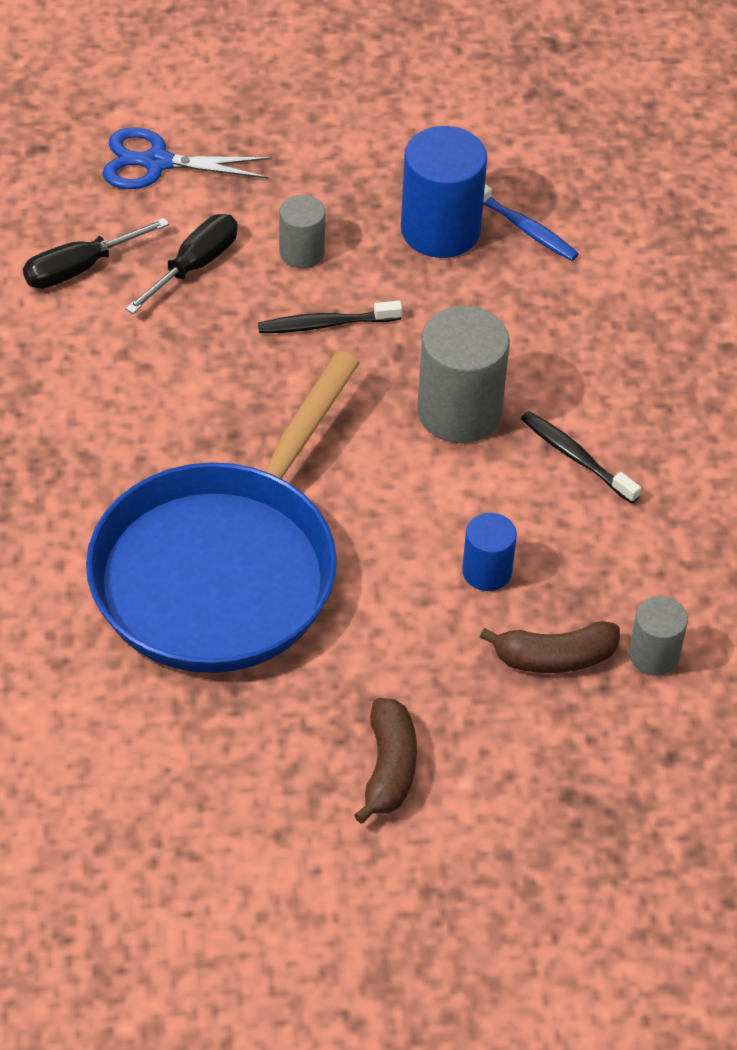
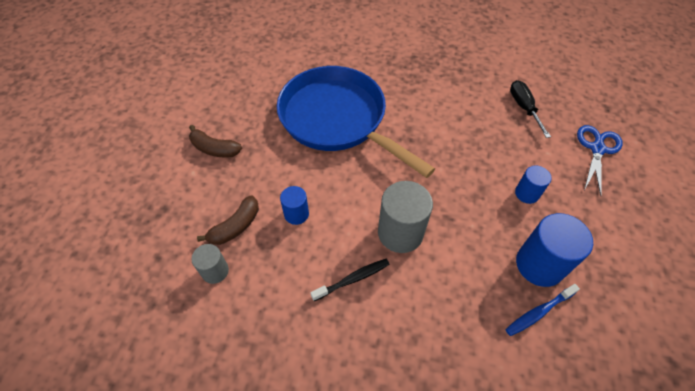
camera: 110 degrees right, 5 degrees up
black screwdriver [125,214,238,314] -> none
black toothbrush [258,301,402,333] -> none
grey cylinder [279,195,325,268] -> blue cylinder [515,165,552,204]
brown banana [480,621,620,673] -> brown banana turned 150 degrees counterclockwise [197,196,259,245]

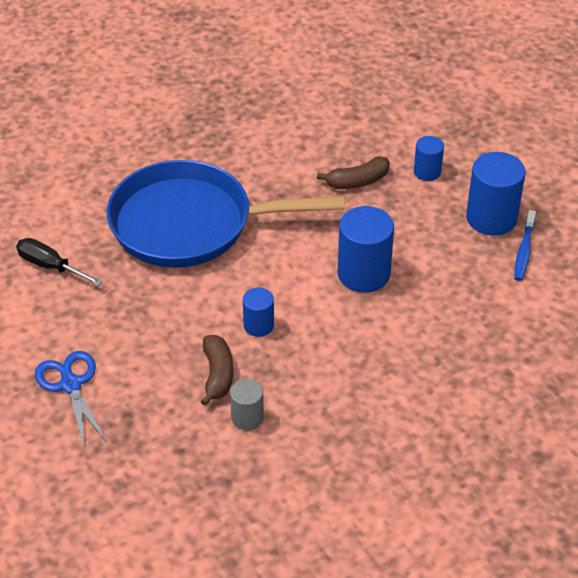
camera: 45 degrees left, 10 degrees down
brown banana [189,125,242,158] -> brown banana moved to [317,156,390,189]
black toothbrush [311,259,390,301] -> none
grey cylinder [378,181,433,253] -> blue cylinder [338,206,394,293]
black screwdriver [510,80,551,138] -> black screwdriver moved to [16,238,103,286]
blue scissors [577,125,623,196] -> blue scissors moved to [35,351,107,448]

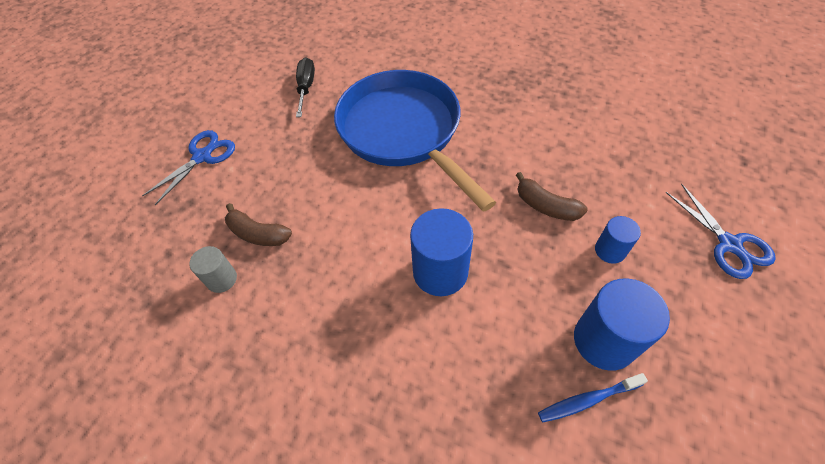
camera: 60 degrees right, 10 degrees up
brown banana [200,335,233,406] -> brown banana turned 60 degrees clockwise [225,203,292,246]
blue cylinder [243,288,274,337] -> none
none -> blue scissors [666,184,776,279]

